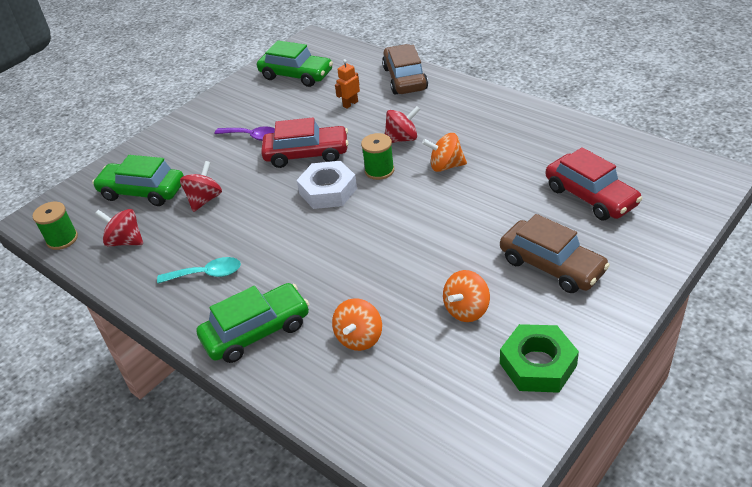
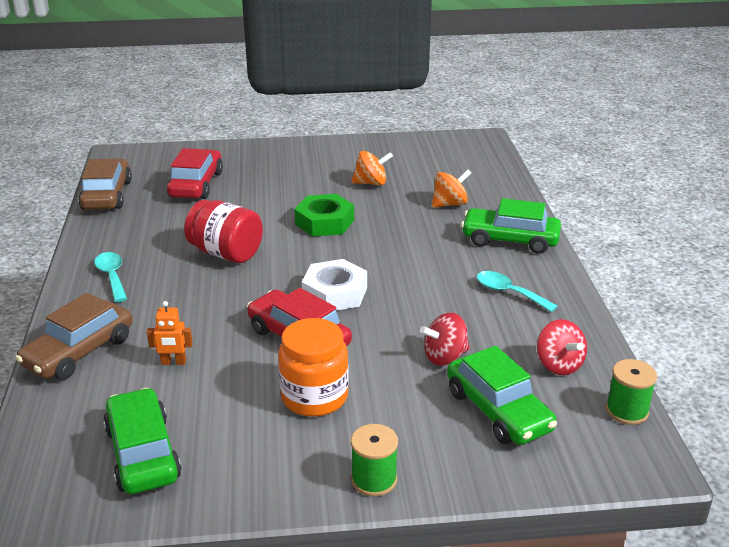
camera: 140 degrees left, 10 degrees down
purple spoon [215,127,275,141] -> orange jar [278,318,349,417]
green spool [361,133,394,180] -> green spool moved to [351,424,398,496]
red spinning top [385,106,420,143] -> none
orange spinning top [422,133,467,172] -> red jar [184,200,263,263]
brown car [500,214,610,293] -> brown car moved to [79,158,132,210]
green nut [500,324,579,393] -> green nut moved to [294,194,354,237]
none -> turquoise spoon [94,252,127,302]

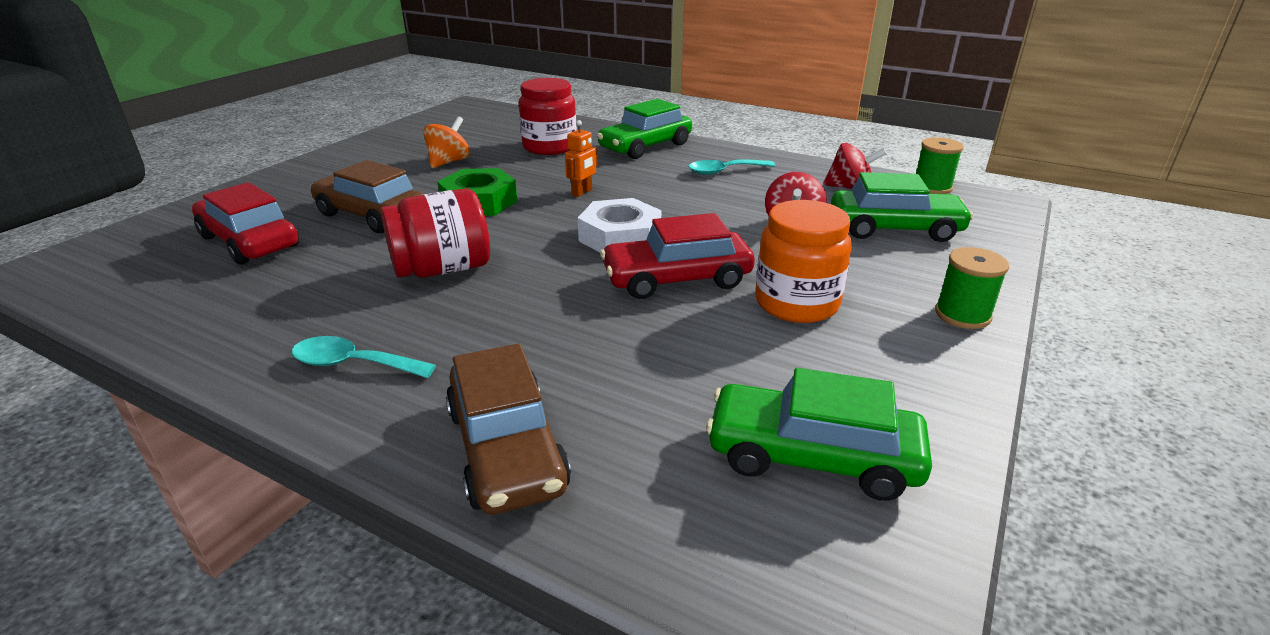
camera: 55 degrees left, 0 degrees up
brown car [79,158,132,210] -> brown car moved to [310,160,423,233]
orange robot [147,301,193,365] -> orange robot moved to [565,120,597,197]
orange spinning top [432,169,471,208] -> red jar [519,78,577,155]

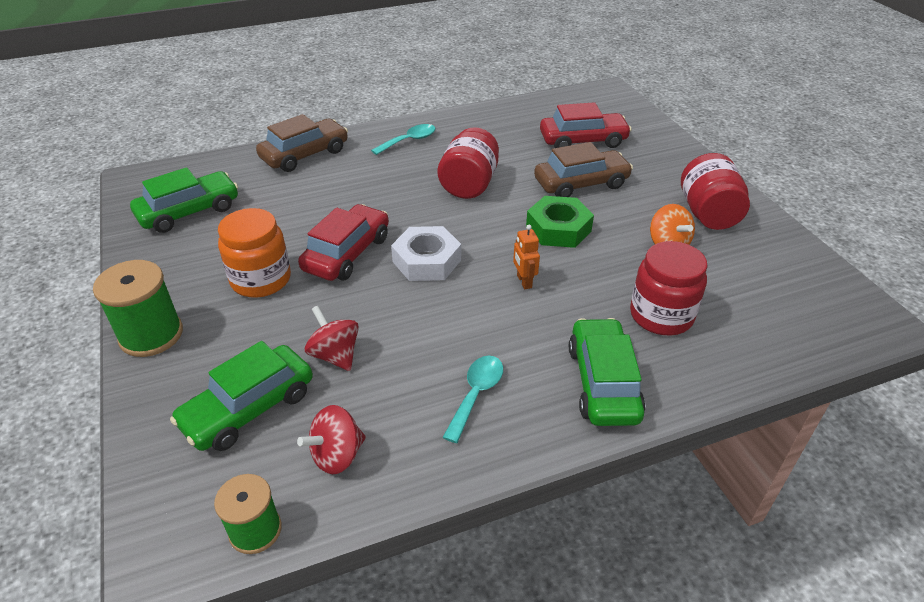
camera: 130 degrees right, 10 degrees up
brown car [446,343,571,515] -> brown car turned 120 degrees clockwise [256,114,348,172]
green spool [935,247,1009,329] -> green spool [93,260,183,357], size x1.52
none -> red jar [681,153,750,230]

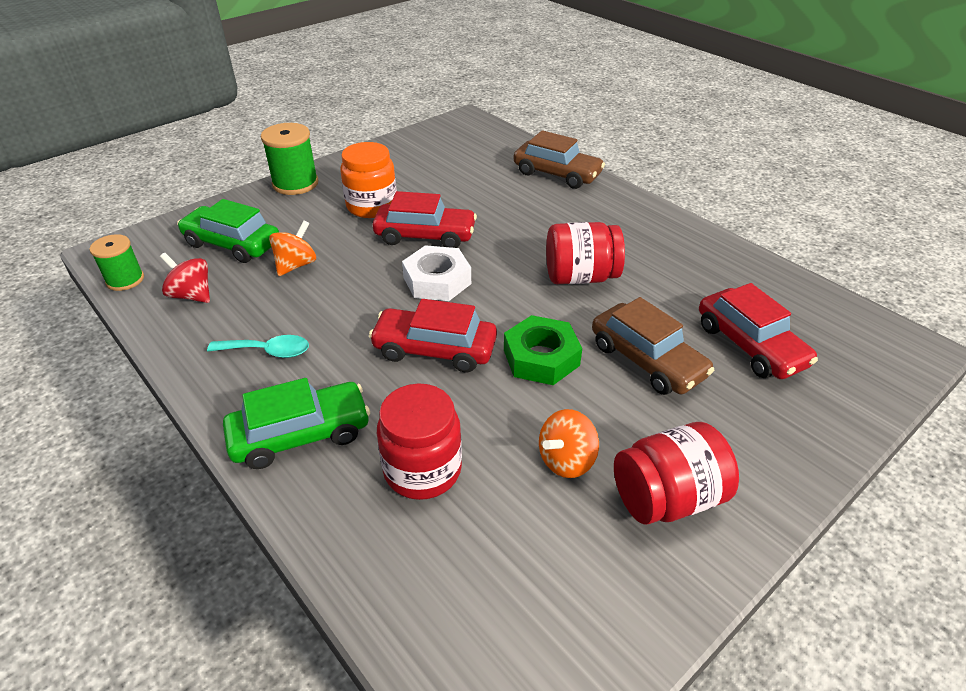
camera: 70 degrees right, 0 degrees up
green car [130,167,238,233] -> none
red spinning top [305,306,359,371] -> orange spinning top [269,220,316,276]
turquoise spoon [371,124,435,155] -> none
orange robot [513,225,540,289] -> red car [369,299,497,372]

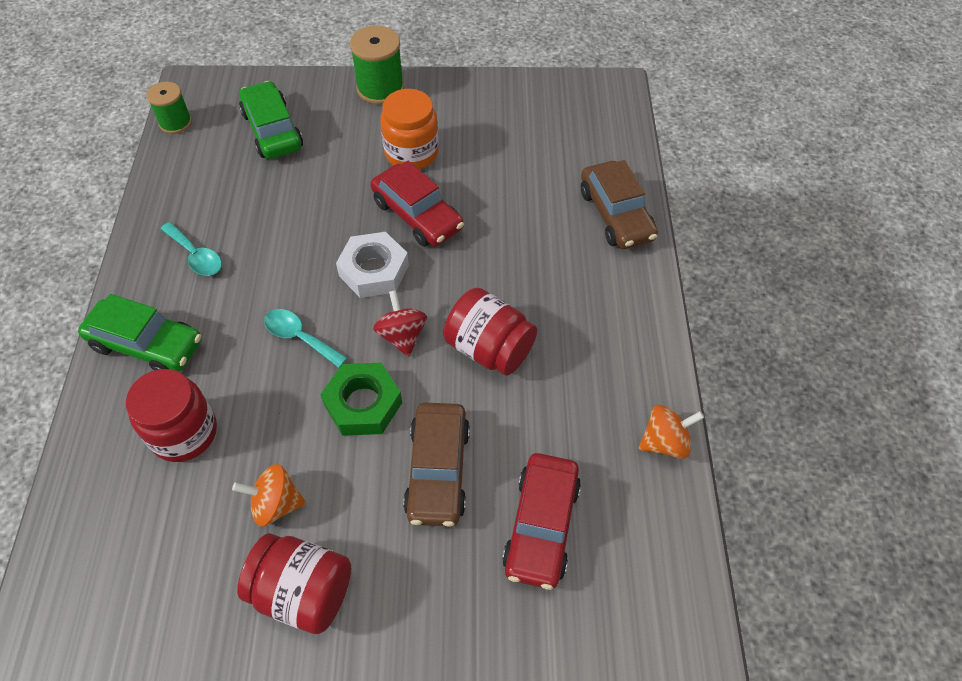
camera: 40 degrees right, 15 degrees up
red spinning top [160,253,210,303] -> red spinning top moved to [373,290,427,357]
orange spinning top [269,220,316,276] -> orange spinning top moved to [639,405,704,459]
red car [369,299,497,372] -> turquoise spoon [264,309,347,368]

